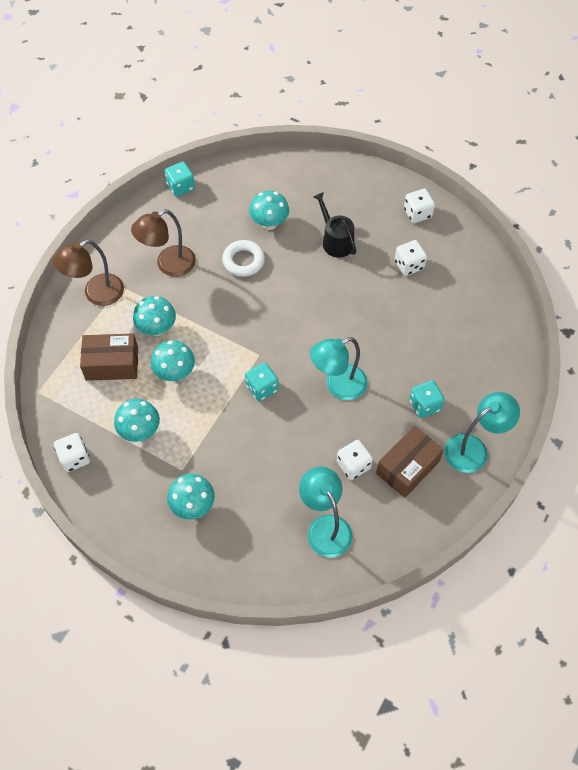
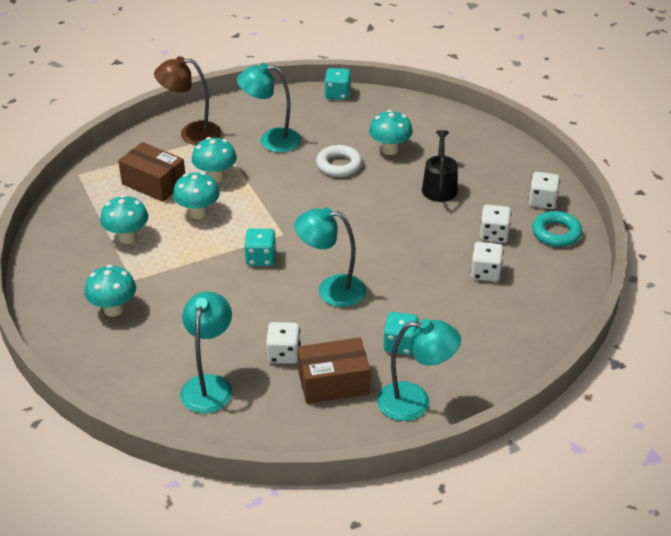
camera: 35 degrees right, 20 degrees down
white dice [54,433,90,472] -> white dice moved to [470,242,504,282]
brown lamp [131,210,196,277] -> turquoise lamp [237,63,301,152]
none -> turquoise ring [532,211,582,247]

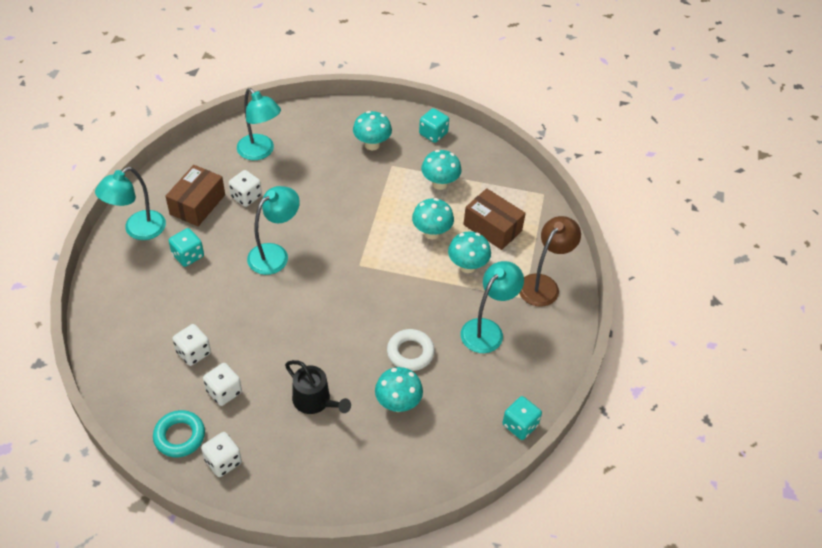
camera: 125 degrees right, 10 degrees up
brown box [118,142,185,202] -> brown box turned 60 degrees clockwise [463,188,526,250]
turquoise dice [244,228,276,266] -> turquoise dice moved to [419,108,449,143]

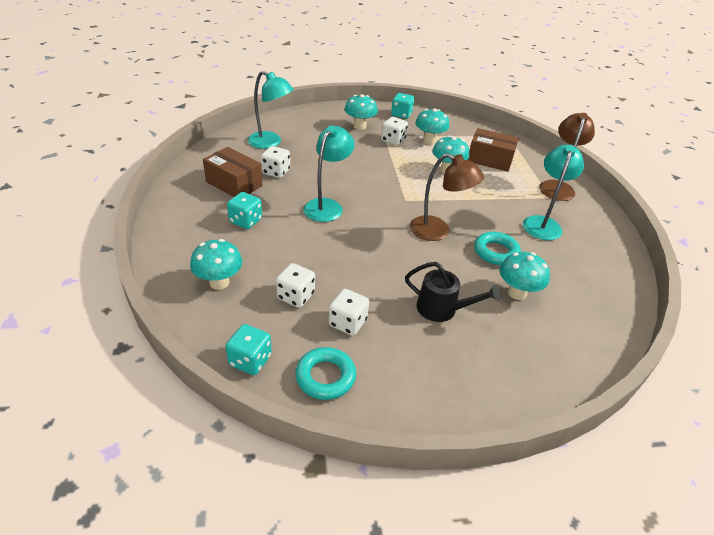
camera: 20 degrees left, 10 degrees down
turquoise lamp [95,167,166,240] -> none
brown box [165,165,225,226] -> brown box turned 60 degrees counterclockwise [203,147,263,197]
white dice [201,432,242,477] -> white dice moved to [381,117,408,145]
white ring [387,329,435,371] -> turquoise ring [474,232,521,265]
turquoise mushroom [448,231,491,273] -> turquoise mushroom moved to [190,239,242,290]
turquoise dice [502,396,542,440] -> turquoise dice moved to [225,324,272,375]
none -> brown lamp [410,153,484,241]

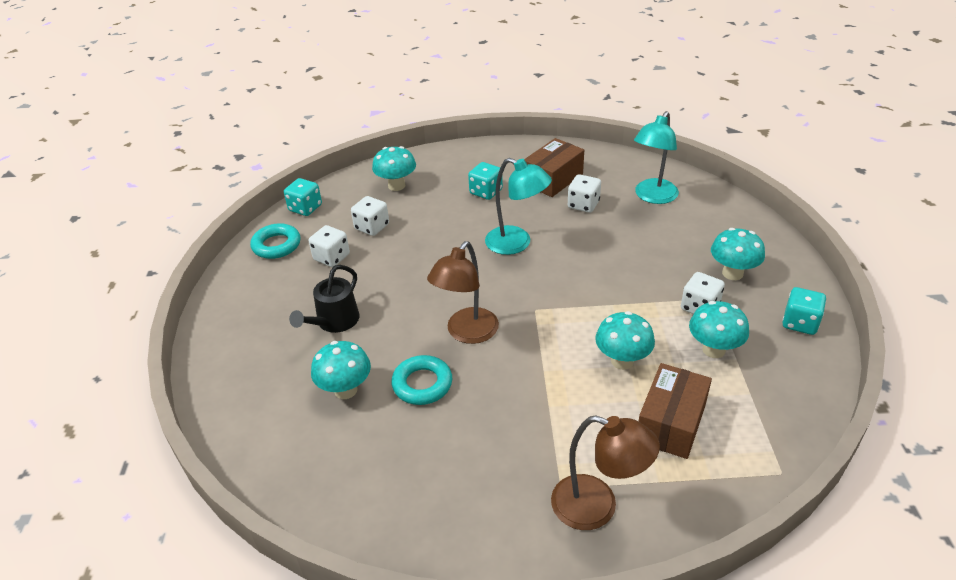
camera: 100 degrees right, 0 degrees up
turquoise lamp [523,145,584,240] -> none

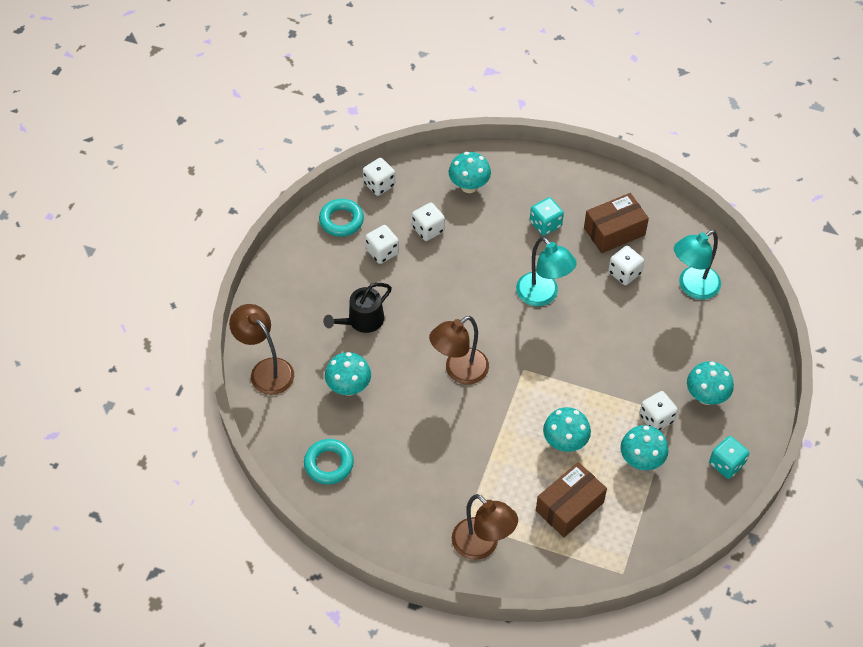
camera: 20 degrees right, 15 degrees up
turquoise dice [284,178,322,216] -> white dice [363,158,395,196]
turquoise ring [391,355,452,405] -> turquoise ring moved to [304,439,354,485]
none -> brown lamp [229,304,294,395]

